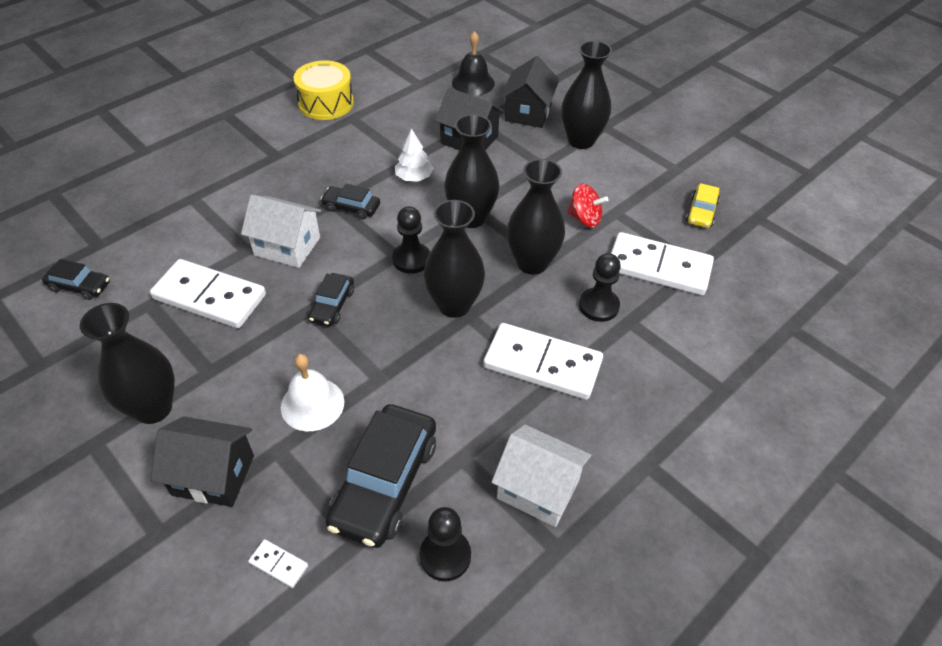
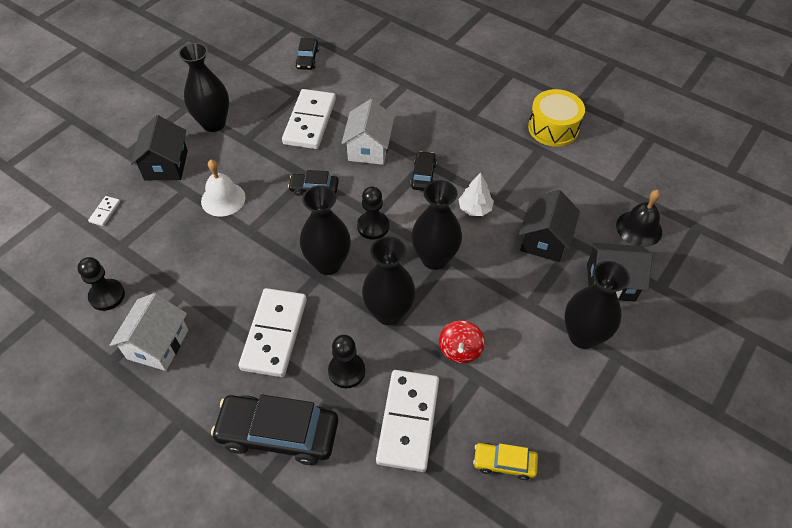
camera: 80 degrees right, 5 degrees up
black car [326,404,436,548] -> black car moved to [211,394,338,465]

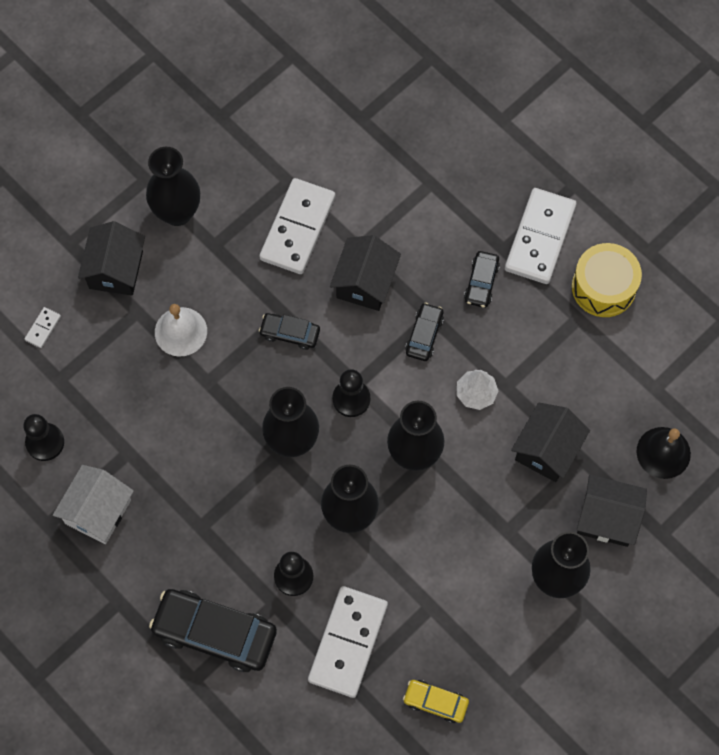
camera: 10 degrees right, 15 degrees up
white domino [239,288,307,377] -> white domino moved to [505,188,577,284]
black car [295,38,319,70] -> black car moved to [464,251,500,308]
white house [342,99,394,165] -> black house [330,235,401,311]
red spinning top [439,320,485,363] -> none

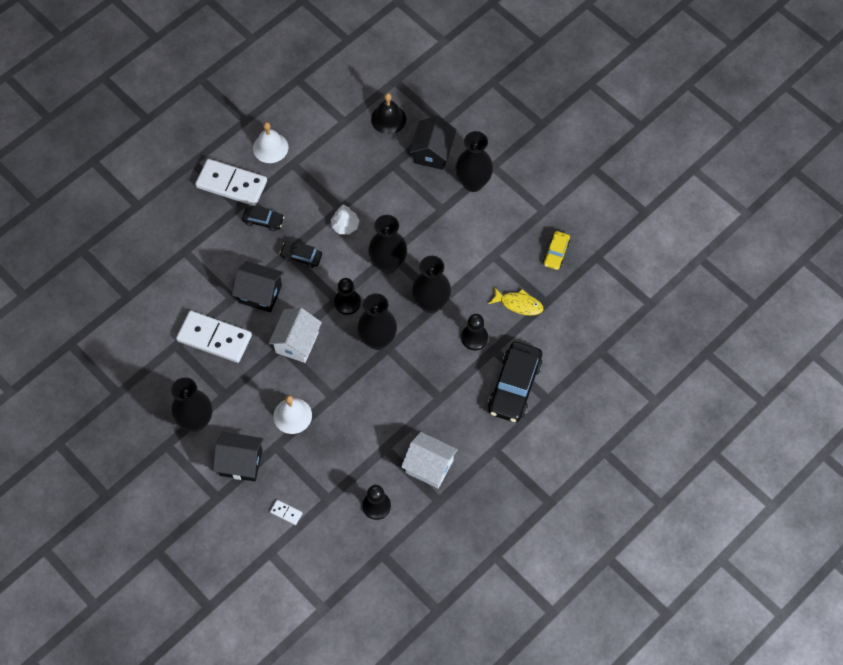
camera: 90 degrees left, 5 degrees down
black car [259,313,320,350] -> white house [268,308,322,363]
white domino [308,586,388,698] -> yellow fish [489,287,543,315]
black house [511,402,590,482] -> none
yellow drum [572,243,642,317] -> white bell [253,122,289,163]

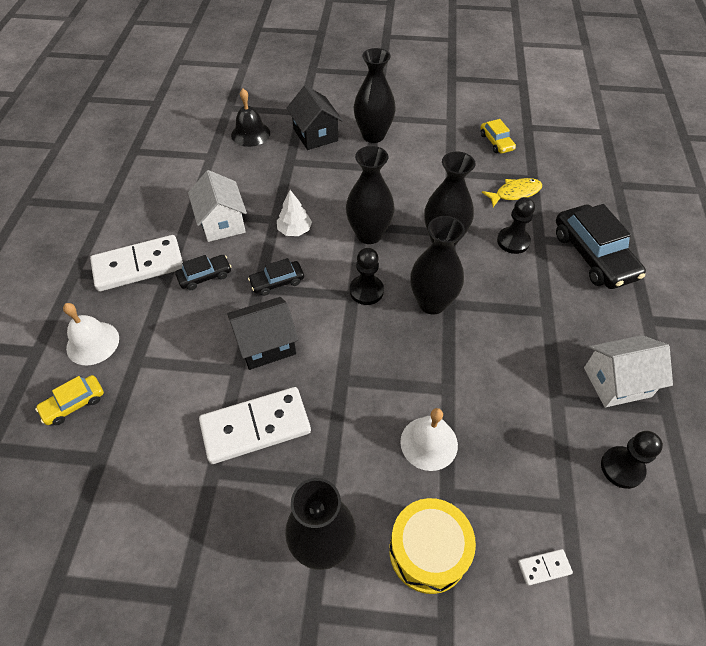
camera: 40 degrees left, 10 degrees down
black house [213,432,263,481] -> yellow drum [389,498,476,594]
white bell [253,122,289,163] -> white bell moved to [63,303,119,365]
white house [268,308,322,363] -> white house moved to [188,170,247,242]
none -> yellow car [35,375,104,425]

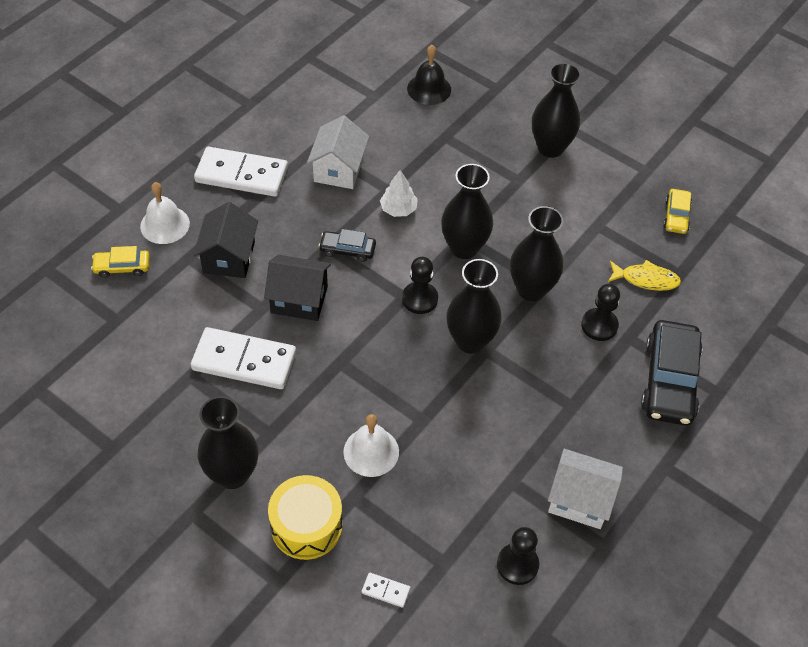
camera: 30 degrees right, 0 degrees up
black car [175,255,231,290] -> none
black house [287,85,343,150] -> black house moved to [193,202,258,278]

